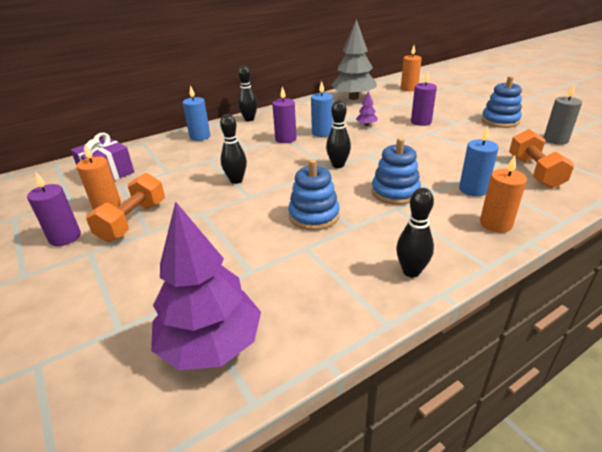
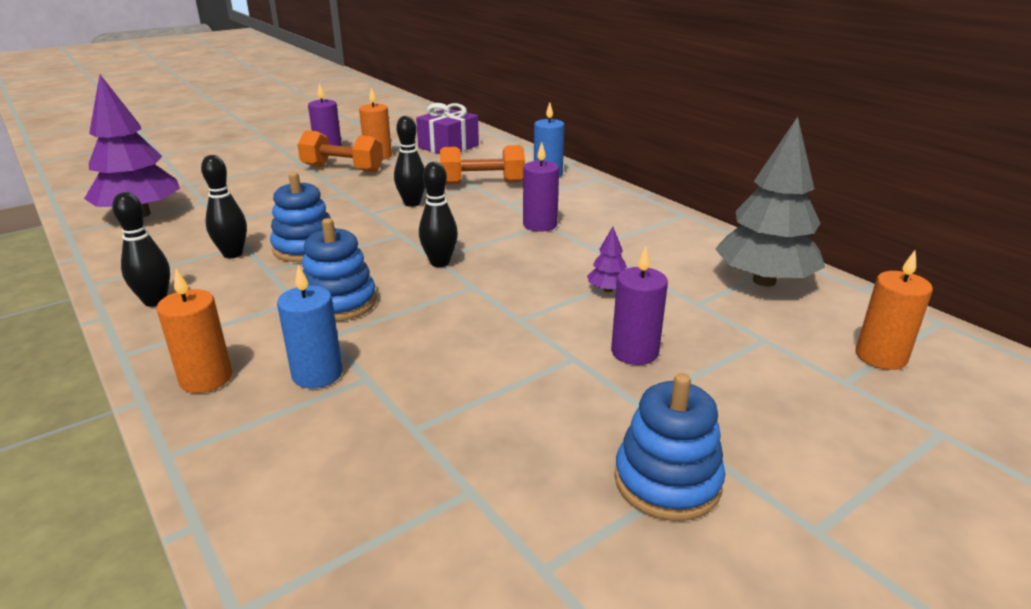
camera: 85 degrees right, 5 degrees down
black bowling pin [238,65,257,121] -> black bowling pin moved to [201,155,247,258]
blue candle [311,81,333,137] -> none
orange dumbbell [509,129,575,188] -> orange dumbbell moved to [440,145,525,185]
grey candle [543,83,582,145] -> none

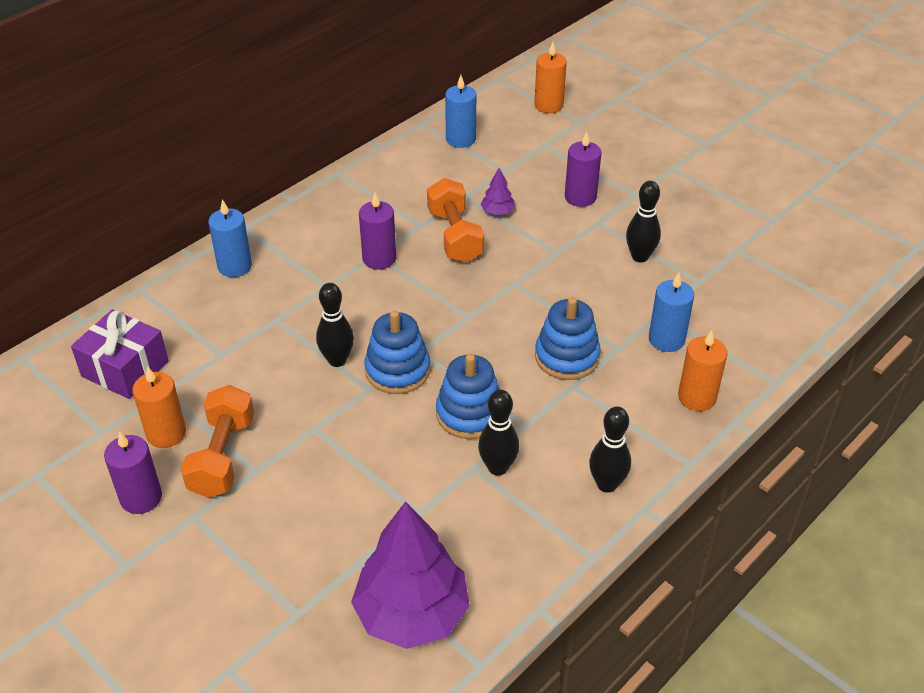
camera: 100 degrees left, 15 degrees up
black bowling pin [419,162,458,267] -> black bowling pin moved to [626,181,661,262]
orange dumbbell [440,145,525,185] -> orange dumbbell moved to [427,178,484,263]
blue stacking toy [614,373,725,521] -> blue stacking toy moved to [364,310,431,394]
grey tree [715,117,825,286] -> blue candle [445,75,476,148]

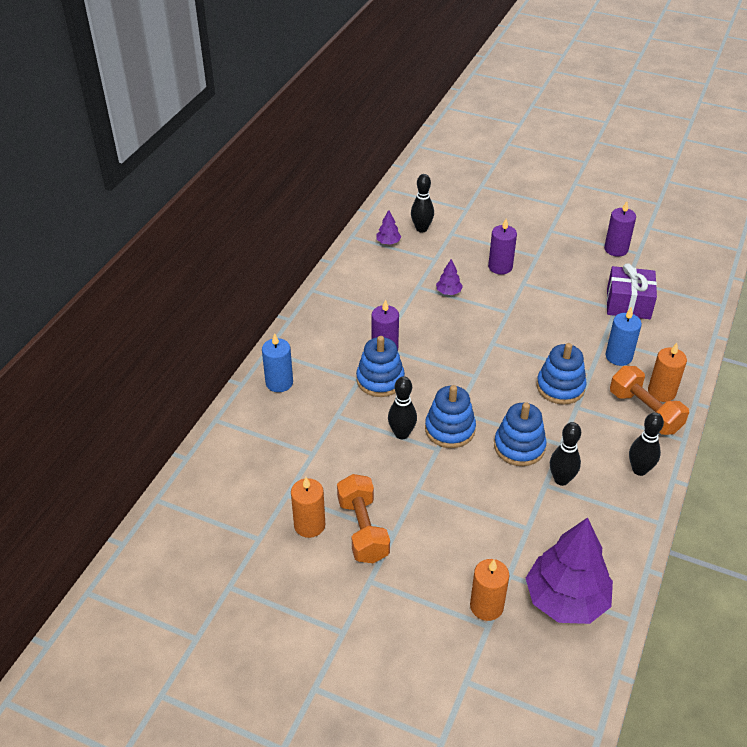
camera: 20 degrees left, 0 degrees up
purple gift [71,309,169,399] -> purple gift moved to [606,263,657,319]
purple candle [104,431,162,514] -> purple candle moved to [604,201,636,257]
orange dumbbell [427,178,484,263] -> orange dumbbell moved to [610,366,689,435]
blue candle [445,75,476,148] -> purple tree [376,210,401,245]
orange candle [534,42,567,113] -> orange candle moved to [470,559,509,621]
black bowling pin [626,181,661,262] -> black bowling pin moved to [411,174,434,233]
none -> blue stacking toy [356,336,405,397]

